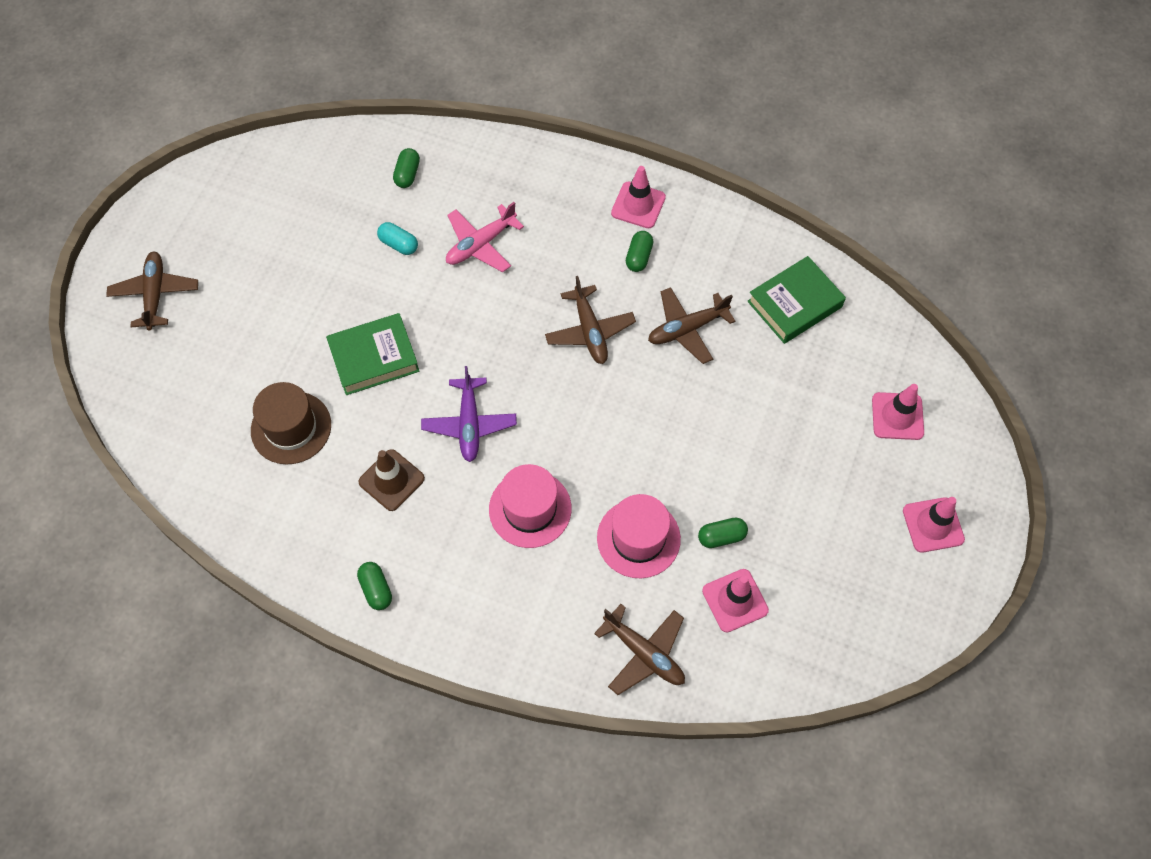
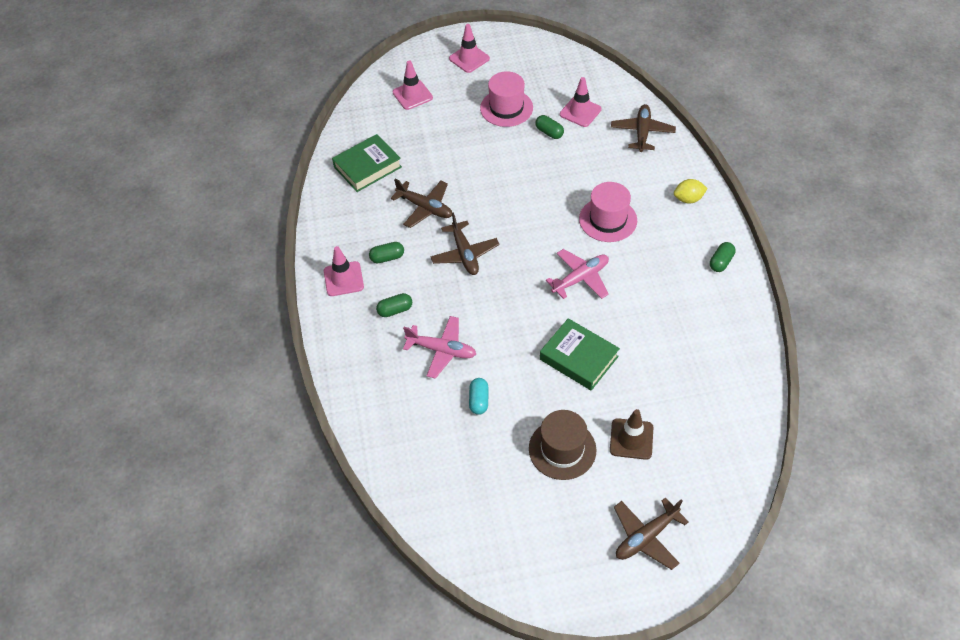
camera: 120 degrees left, 10 degrees down
brown hat [251,382,331,464] -> brown hat moved to [529,410,596,480]
brown traffic cone [358,449,425,511] -> brown traffic cone moved to [610,409,653,460]
green capsule [393,148,420,188] -> green capsule moved to [376,293,412,317]
purple plane [421,366,517,462] -> pink plane [546,249,609,299]
brown plane [545,276,636,364] -> brown plane turned 120 degrees clockwise [430,213,499,275]
pink hat [597,494,681,578] -> pink hat moved to [480,71,533,127]
green book [747,256,846,344] -> green book turned 60 degrees counterclockwise [332,134,402,192]
none -> yellow lemon [674,179,708,204]

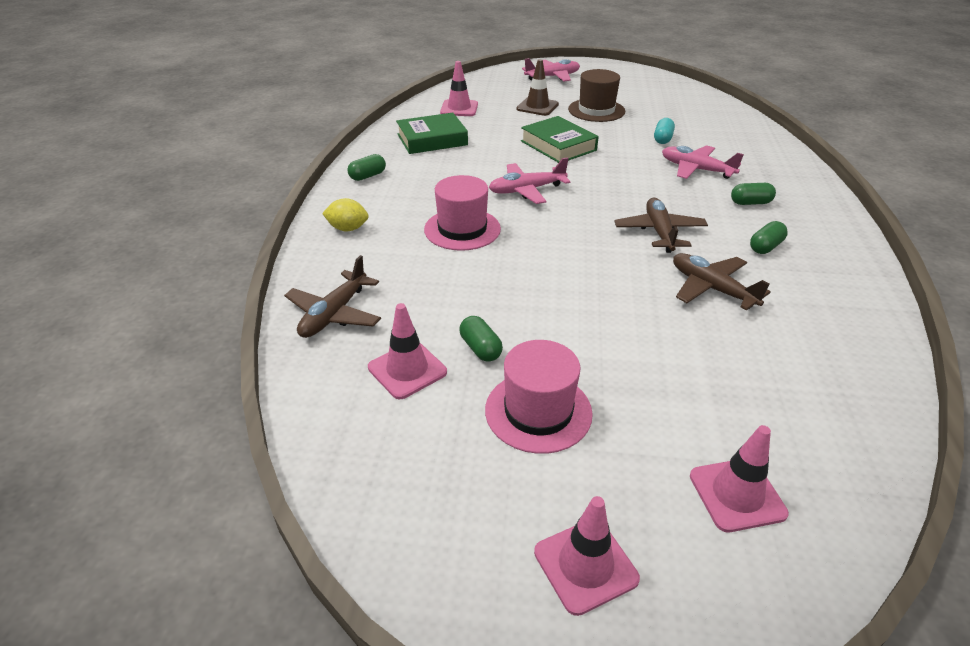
camera: 165 degrees left, 15 degrees down
pink traffic cone [324,246,364,296] -> pink traffic cone moved to [440,61,478,116]
green book [332,134,402,192] -> green book moved to [396,113,468,154]
green capsule [369,242,404,263] -> green capsule turned 45 degrees counterclockwise [750,221,788,254]
brown plane [614,497,689,570] -> pink plane [522,58,580,81]

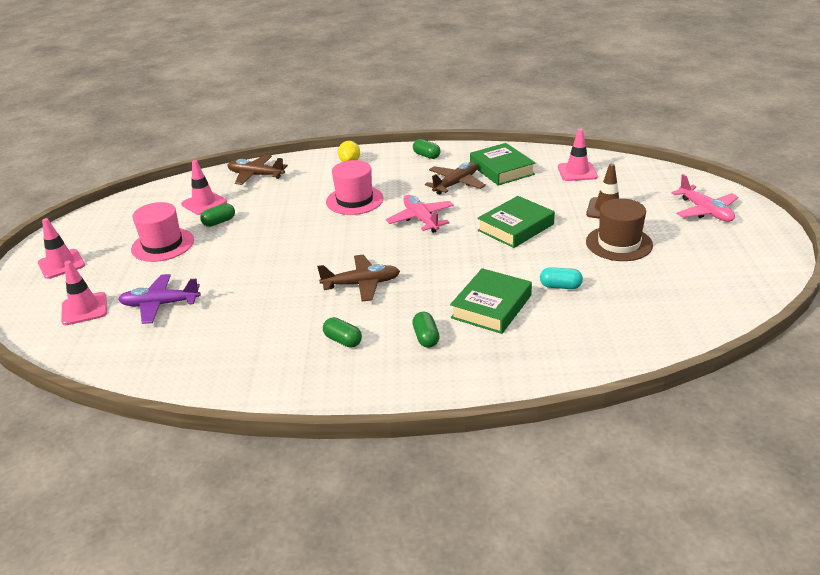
camera: 85 degrees right, 5 degrees down
pink plane [662,145,744,179] -> green book [450,268,532,334]
brown plane [673,253,771,310] -> brown plane moved to [425,162,486,195]
none -> purple plane [118,274,201,324]

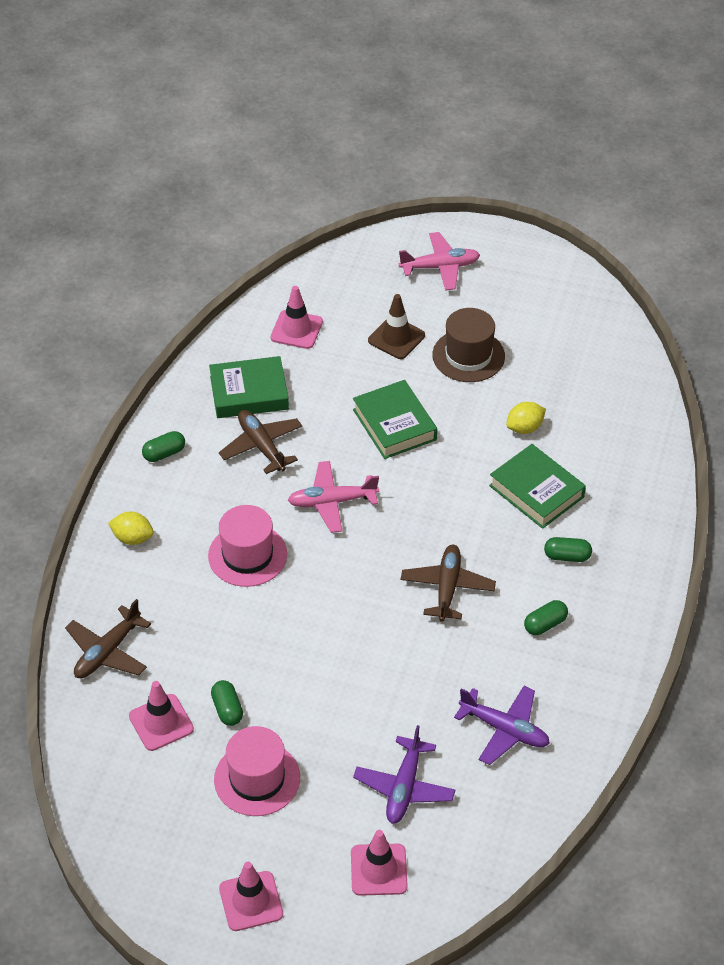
camera: 75 degrees left, 15 degrees up
turquoise capsule [540,267,583,289] -> yellow lemon [506,402,546,434]
none -> purple plane [454,686,550,765]

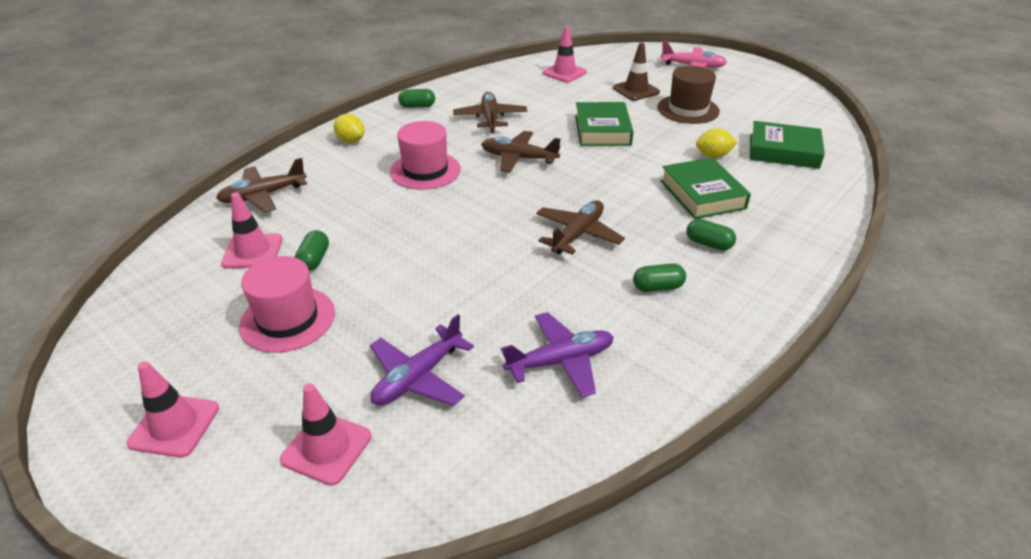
camera: 25 degrees right, 10 degrees down
green book [209,356,289,418] -> green book moved to [750,121,825,169]
pink plane [288,461,379,533] -> brown plane [481,131,561,172]
purple plane [454,686,550,765] -> purple plane turned 75 degrees counterclockwise [501,312,614,398]

